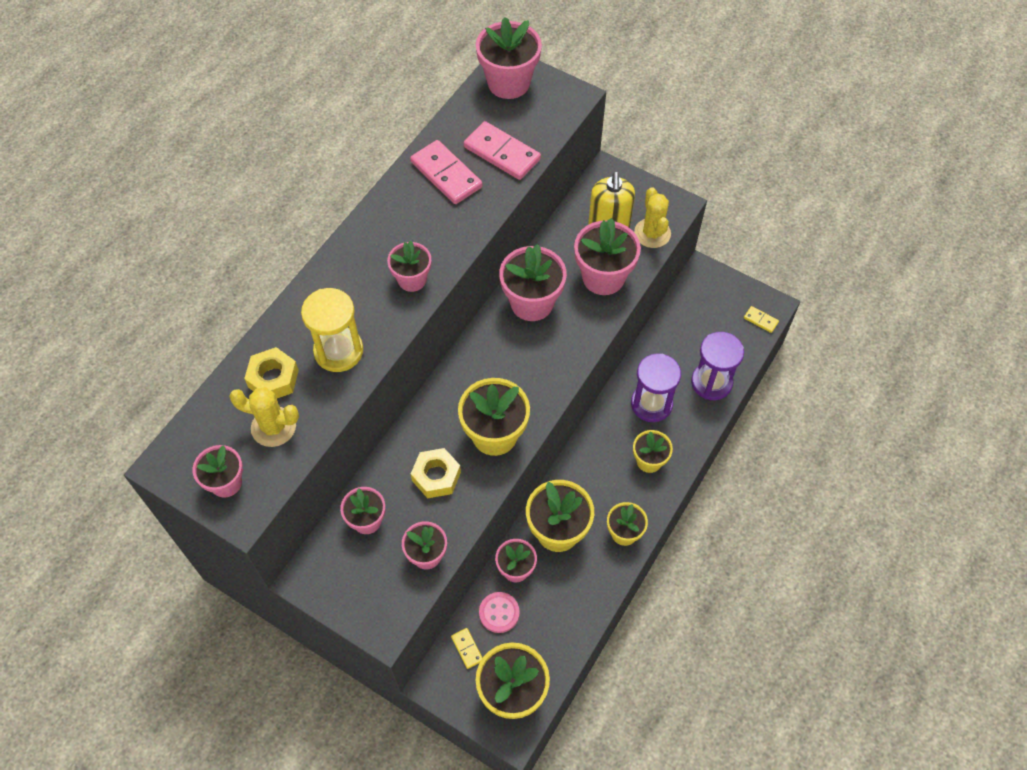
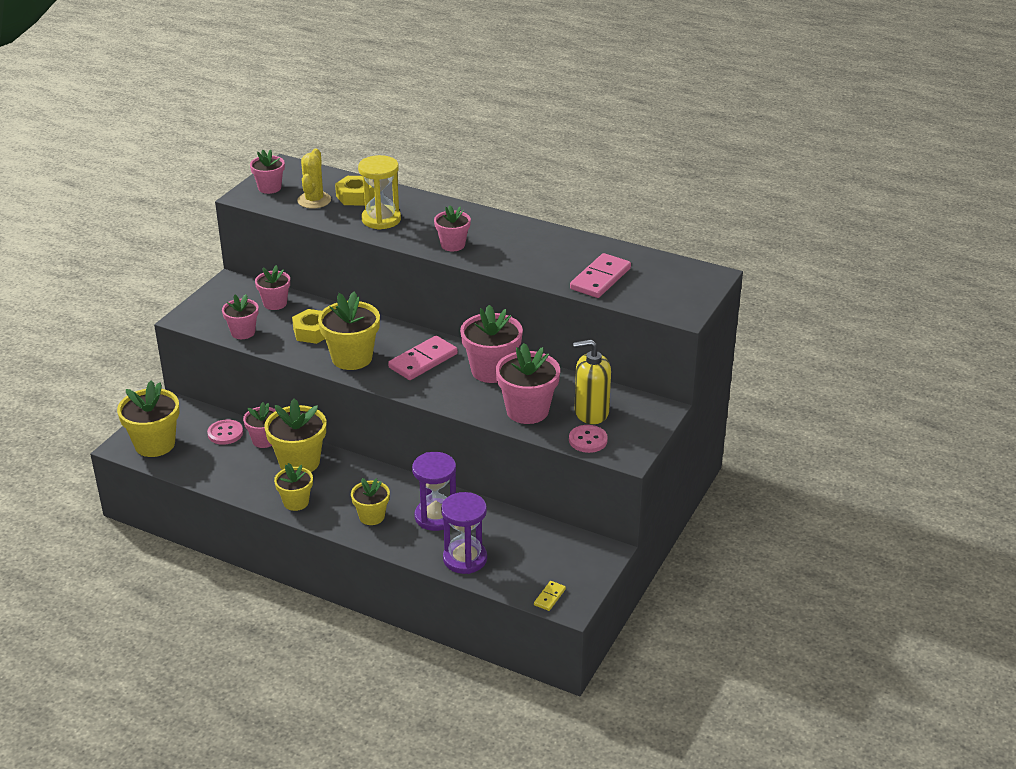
camera: 85 degrees right, 25 degrees down
pink domino [410,140,482,204] -> pink domino moved to [388,336,458,380]
yellow domino [451,628,483,669] -> none
pink flower pot [476,17,542,99] -> none
yellow cactus [634,187,671,248] -> pink button [569,425,608,453]

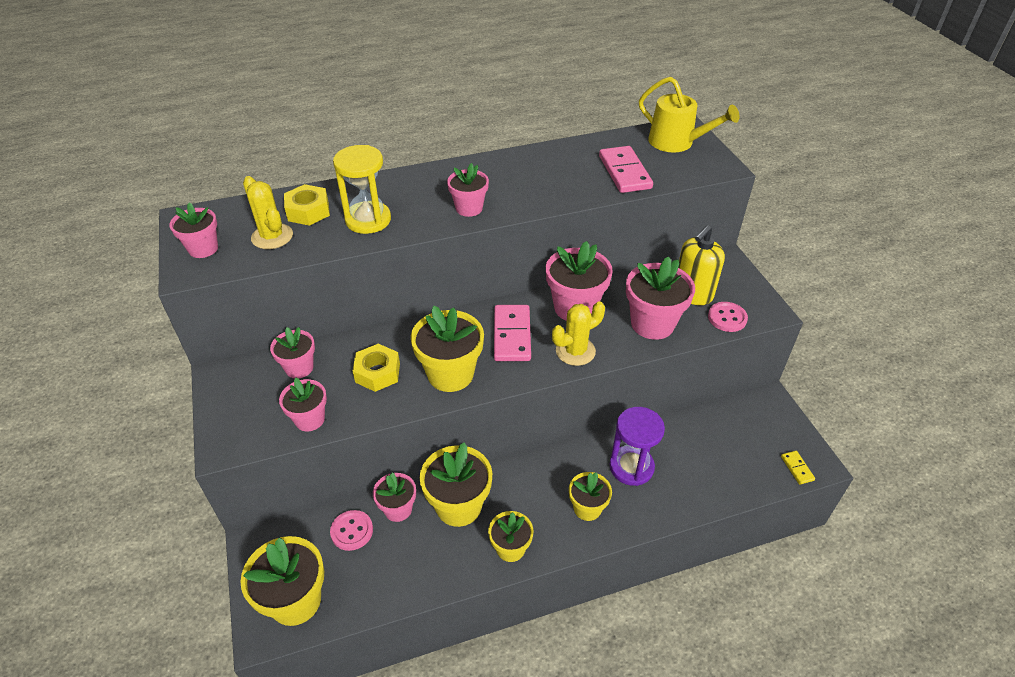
camera: 45 degrees left, 10 degrees up
purple hourglass [441,492,487,574] -> none
none -> yellow cactus [552,301,605,366]
none -> yellow watering can [639,77,740,153]

